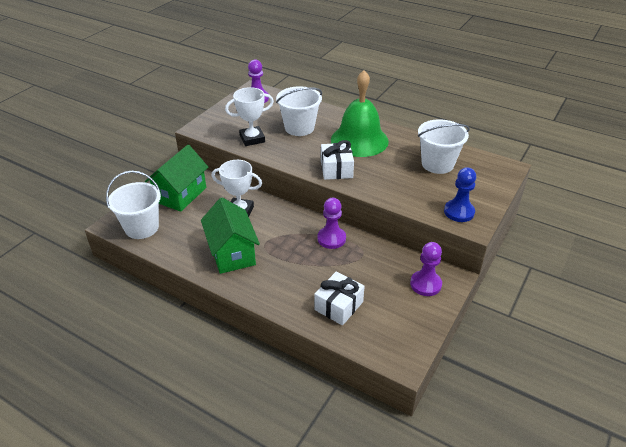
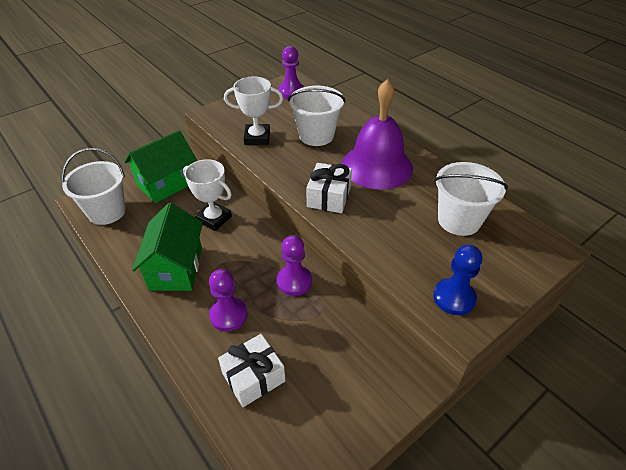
camera: 20 degrees right, 5 degrees up
green bell [331,70,389,157] -> purple bell [342,79,413,190]
purple pawn [410,242,442,296] -> purple pawn moved to [209,269,248,332]

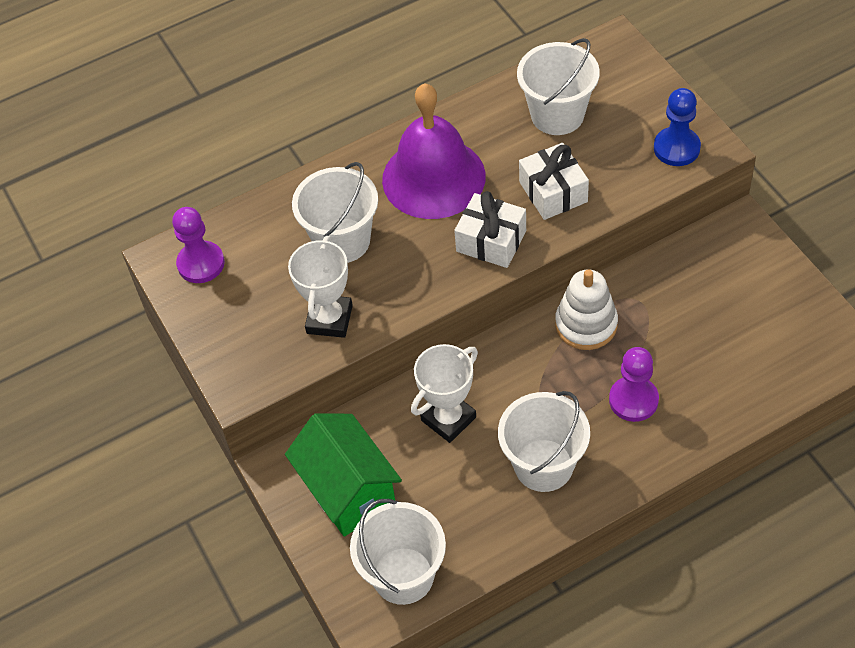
camera: 75 degrees left, 10 degrees up
green house [132,203,203,291] -> white bucket [498,391,590,492]
white gift [218,334,285,407] -> white gift moved to [519,143,589,220]
purple pawn [277,235,312,296] -> white stacking toy [555,269,618,350]

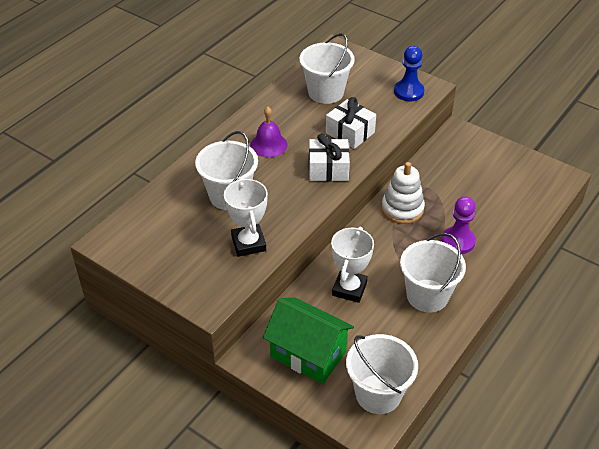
camera: 30 degrees left, 10 degrees down
purple pawn [172,207,225,283] -> none
purple bell [382,83,486,219] -> purple bell [251,106,288,157], size x0.51

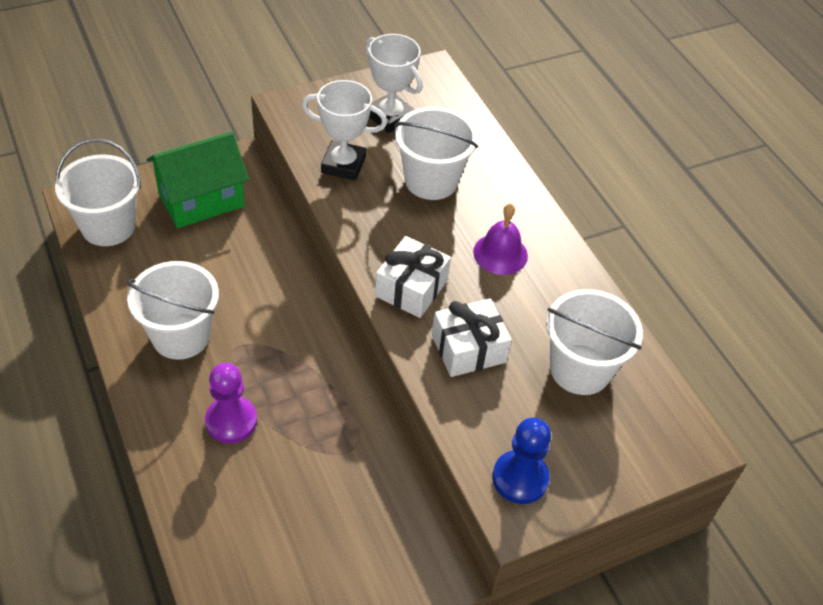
camera: 115 degrees right, 5 degrees up
white trophy [331,227,374,303] -> white trophy moved to [365,34,423,133]
white stacking toy [381,162,425,224] -> none

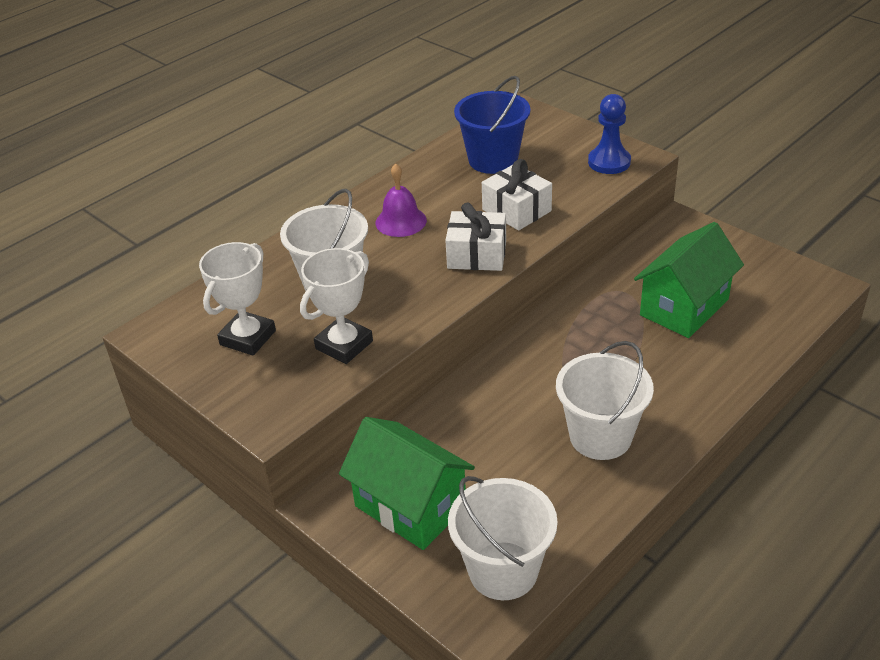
camera: 105 degrees left, 10 degrees down
purple pawn [205,363,257,443] -> none
white trophy [302,80,387,181] -> white trophy turned 45 degrees clockwise [300,248,373,364]
white bucket [546,289,643,395] -> blue bucket [454,76,531,174]
none -> green house [634,222,744,338]

